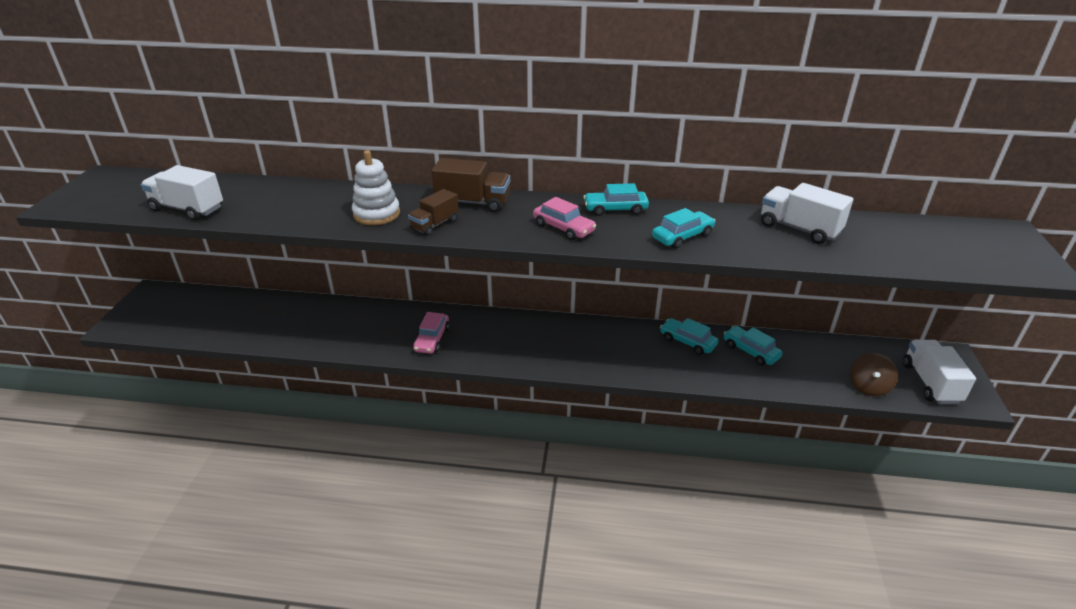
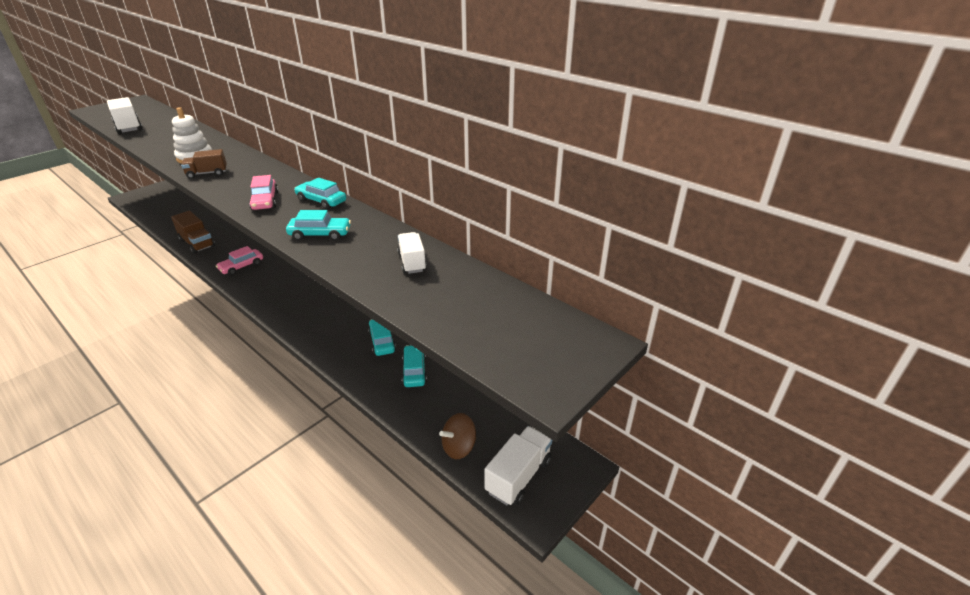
camera: 35 degrees right, 0 degrees up
brown truck [432,158,510,212] -> brown truck moved to [171,211,215,254]
white truck [761,183,853,244] -> white truck [397,232,427,274], size x0.66

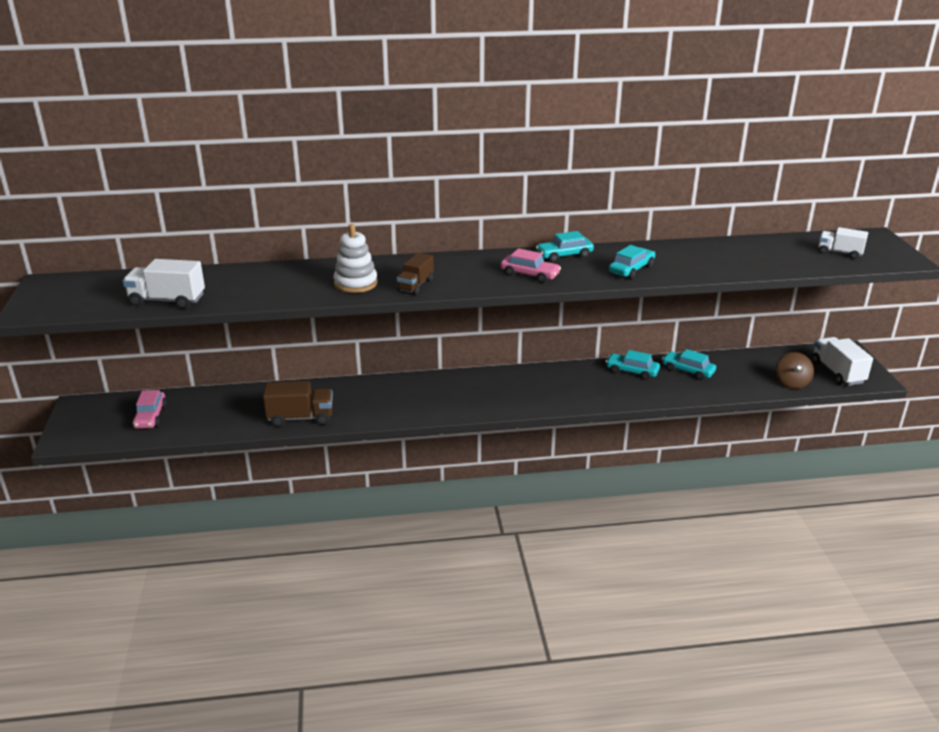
camera: 50 degrees left, 5 degrees down
pink car [216,246,263,275] -> pink car moved to [132,390,167,429]
white truck [397,232,427,274] -> white truck moved to [818,227,868,259]

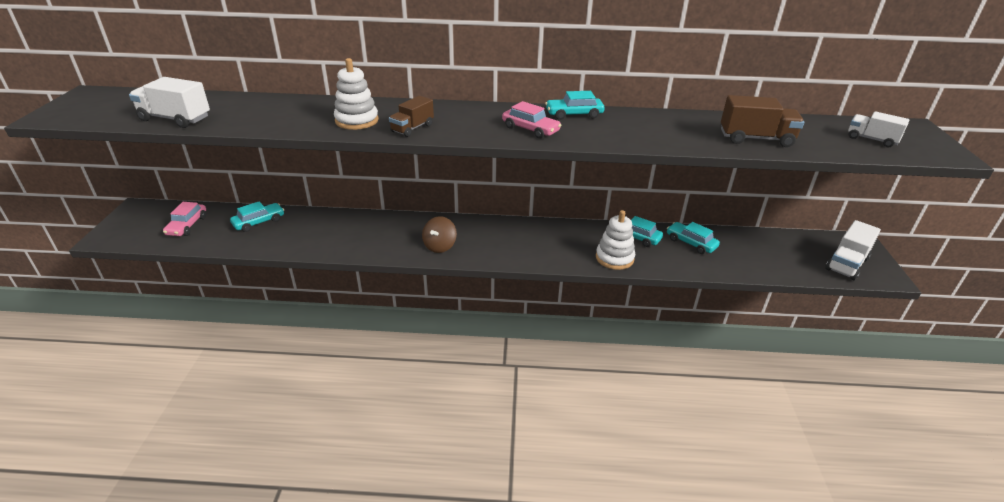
camera: 10 degrees right, 5 degrees up
brown truck [263,381,333,427] -> brown truck moved to [721,95,804,147]
turquoise car [609,245,655,279] -> turquoise car moved to [230,201,284,232]
brown spinning top [775,352,814,389] -> brown spinning top moved to [422,216,457,253]
white truck [812,337,873,386] -> white truck turned 135 degrees counterclockwise [825,220,881,280]
none -> white stacking toy [596,210,635,270]

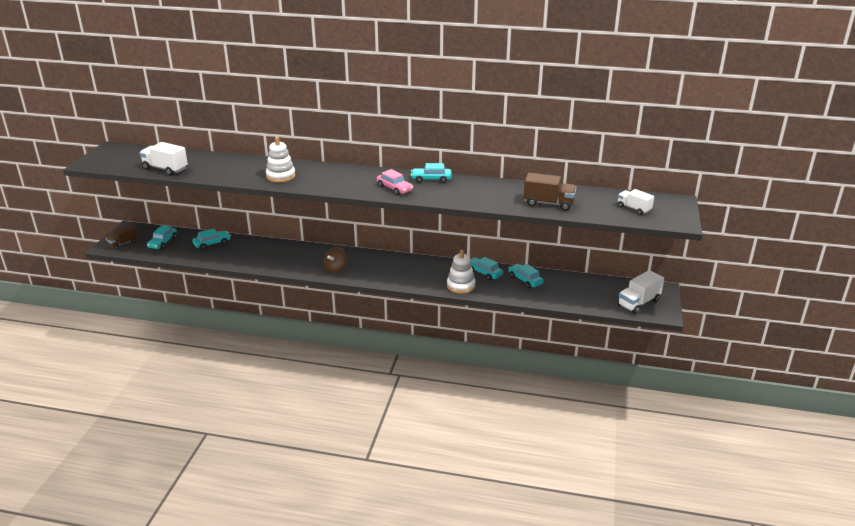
camera: 10 degrees right, 5 degrees down
pink car [163,202,206,236] -> turquoise car [147,225,177,249]
brown truck [389,96,434,137] -> brown truck moved to [105,224,137,250]

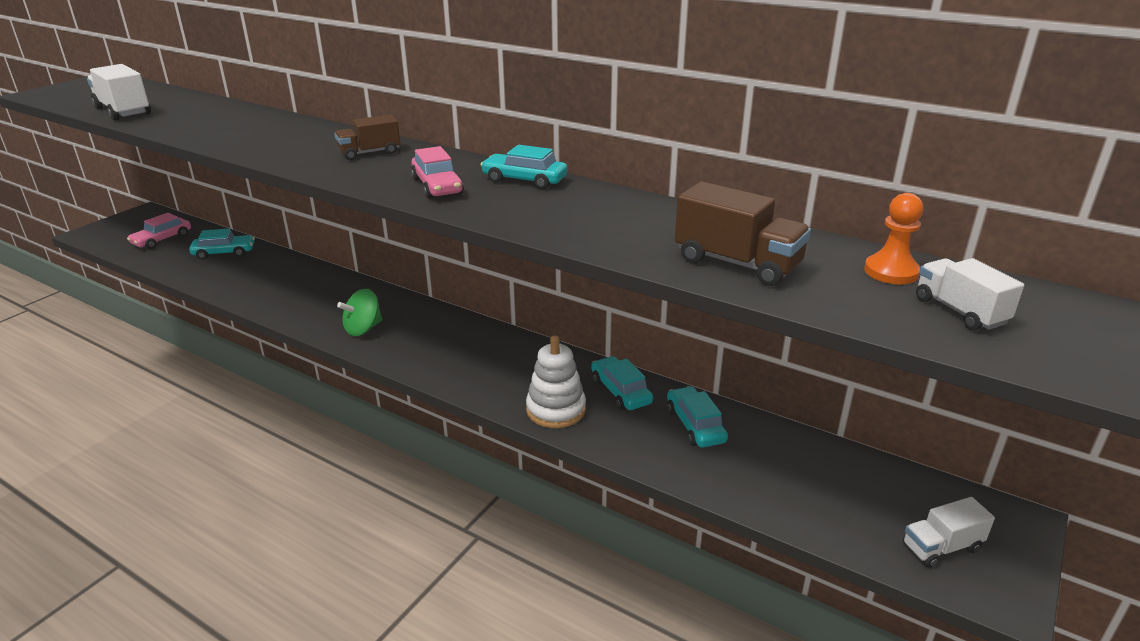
camera: 20 degrees right, 0 degrees up
brown truck [105,224,137,250] -> brown truck moved to [334,114,401,160]
turquoise car [147,225,177,249] -> pink car [127,213,191,249]
white stacking toy [266,137,296,183] -> none
brown spinning top [324,247,348,273] -> green spinning top [337,289,382,336]
white truck [618,270,664,314] -> white truck [903,497,995,568], size x0.66
none -> orange pawn [864,193,923,284]

